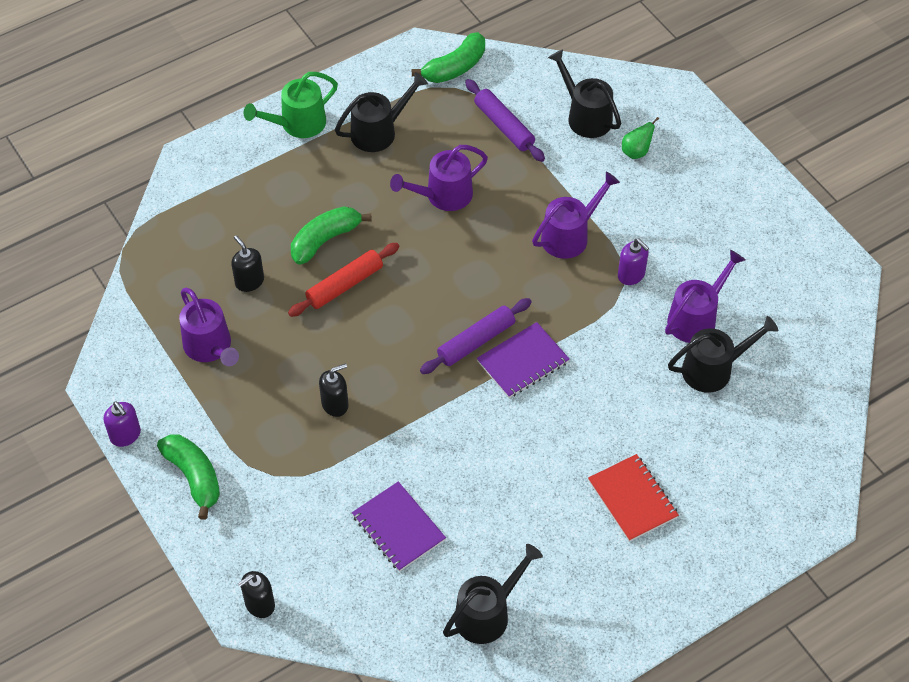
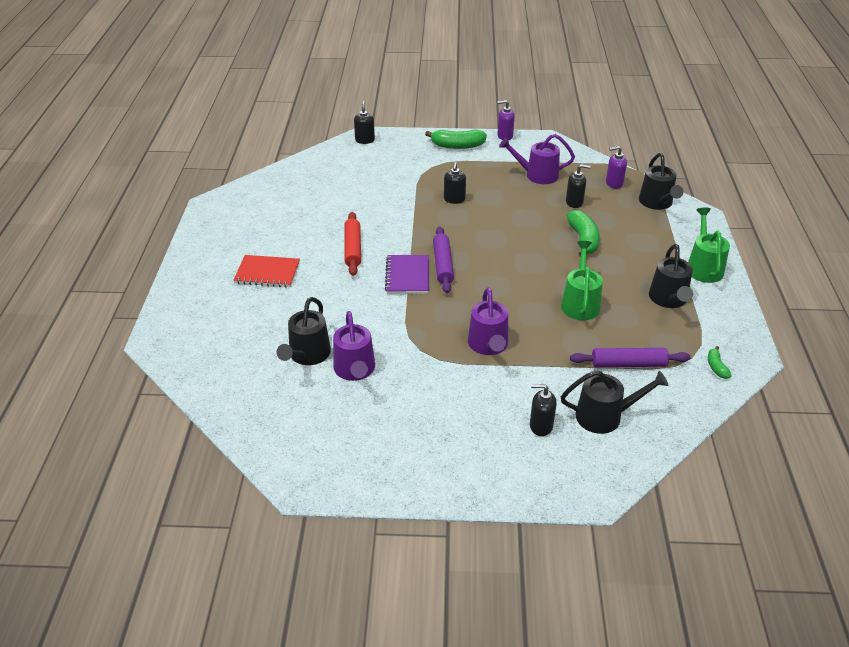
camera: 125 degrees right, 15 degrees down
red rolling pin [288,243,399,317] -> red rolling pin moved to [344,212,361,276]
purple notebook [352,481,446,572] -> none
purple watering can [390,145,488,211] -> green watering can [561,241,603,320]
green banana [412,32,485,83] -> green banana [708,346,732,379], size x0.52
black watering can [443,544,543,644] -> black watering can moved to [639,153,683,210]
purple soap dispenser [618,239,649,285] -> purple soap dispenser moved to [606,146,627,189]
green pear [622,117,659,159] -> black soap dispenser [530,384,557,436]

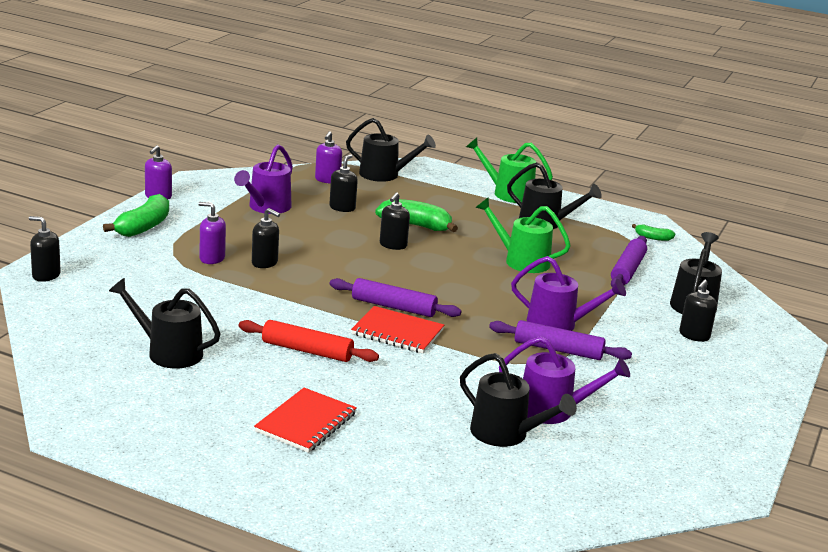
camera: 70 degrees left, 15 degrees down
purple notebook [385,255,429,294] -> red notebook [351,306,444,353]
none -> black watering can [109,278,221,368]
none -> purple soap dispenser [199,202,226,264]
none -> black soap dispenser [380,193,410,250]
none -> purple rolling pin [489,320,632,360]

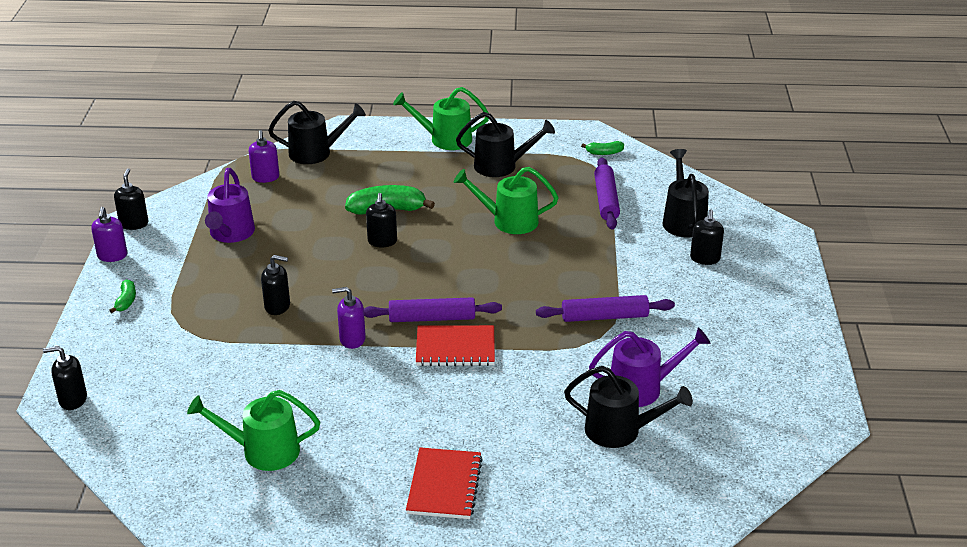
camera: 20 degrees left, 10 degrees up
green banana [103,194,169,237] -> green banana [109,279,136,313], size x0.52
black watering can [109,278,221,368] -> green watering can [187,390,320,471]
purple soap dispenser [199,202,226,264] -> purple soap dispenser moved to [332,287,366,349]
red rolling pin [238,320,379,362] -> none
black soap dispenser [329,154,358,212] -> black soap dispenser moved to [114,168,148,230]
purple watering can [511,256,626,331] -> none

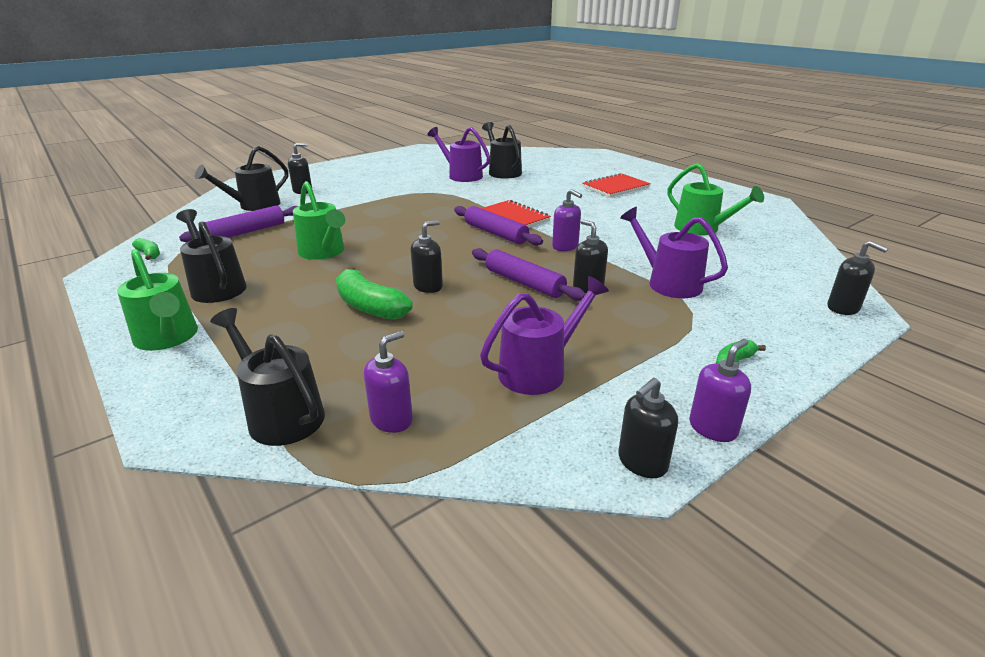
camera: 130 degrees left, 5 degrees down
purple rolling pin [536,295,675,322] -> purple rolling pin moved to [472,248,586,301]
none -> purple watering can [620,207,728,298]

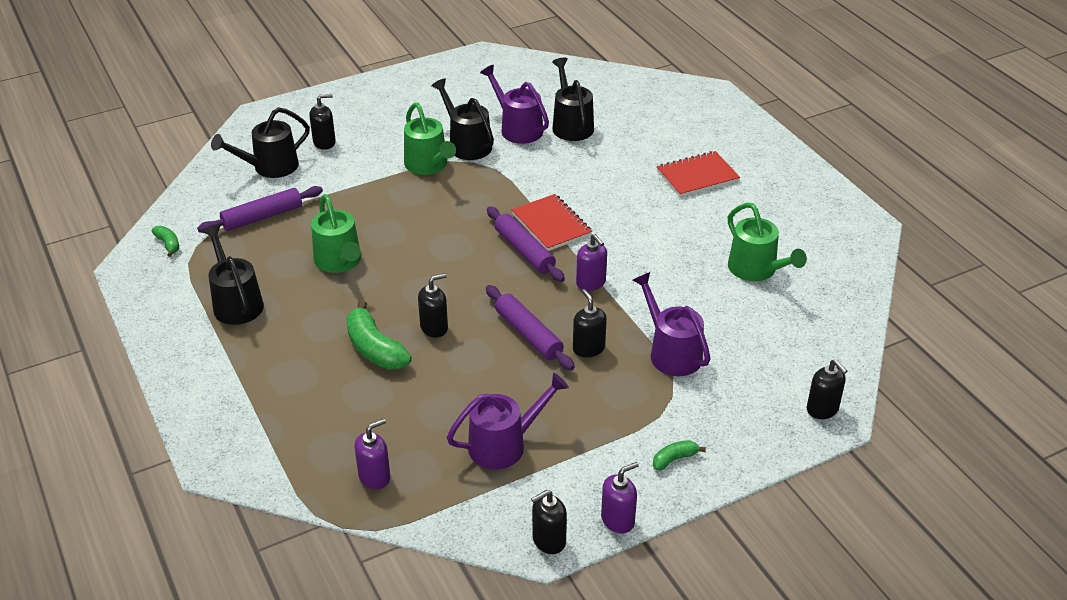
camera: 10 degrees right, 10 degrees up
green watering can [117,249,198,351] -> green watering can moved to [404,103,456,175]
black watering can [210,308,325,446] -> black watering can moved to [431,78,494,160]

